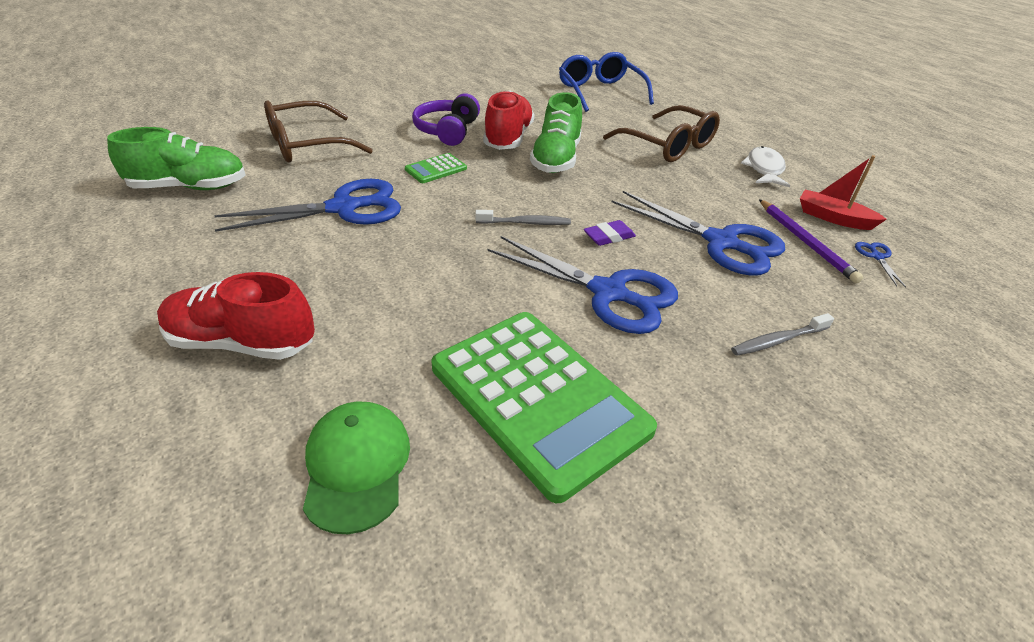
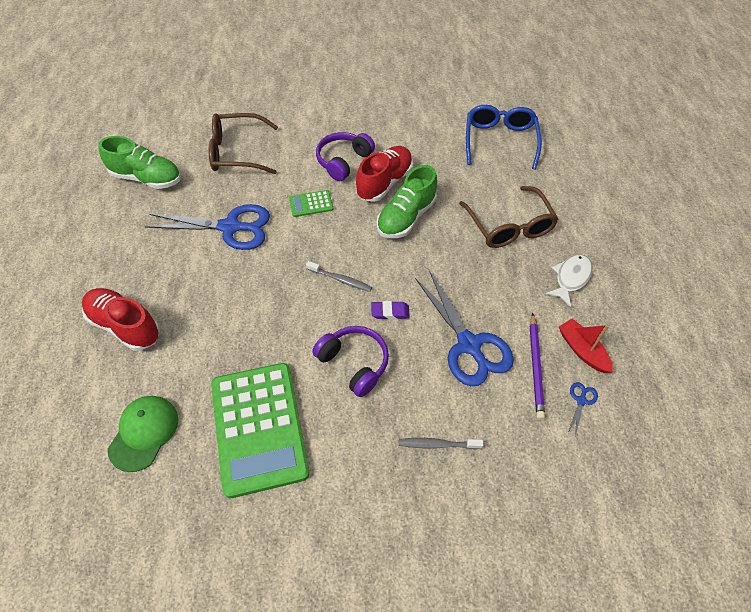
camera: 25 degrees right, 15 degrees up
blue scissors [488,236,678,334] -> purple headphones [312,326,389,397]

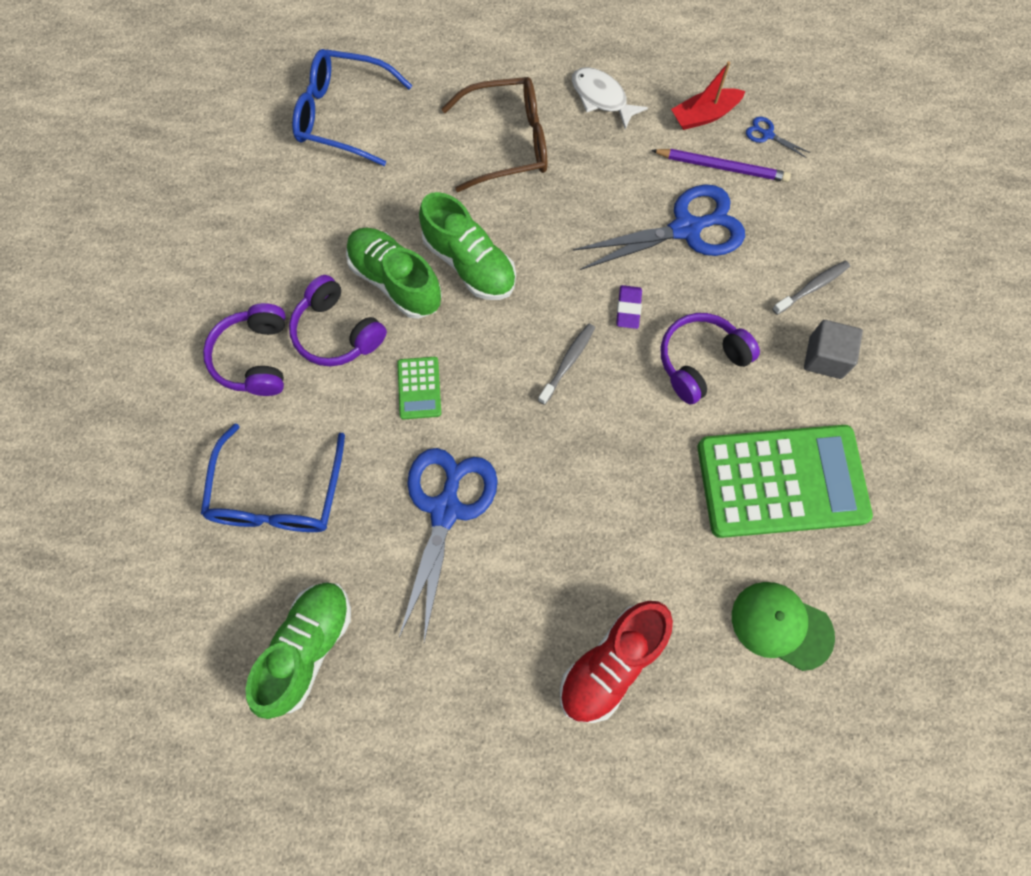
camera: 80 degrees left, 15 degrees up
brown glasses [209,113,278,174] -> blue glasses [201,424,345,532]
red shoe [356,146,413,202] -> green shoe [346,227,442,319]
grey toothbrush [399,438,483,450] -> grey toothbrush turned 135 degrees counterclockwise [772,260,850,315]
none -> purple headphones [203,303,285,396]
none -> grey cube [804,320,863,379]

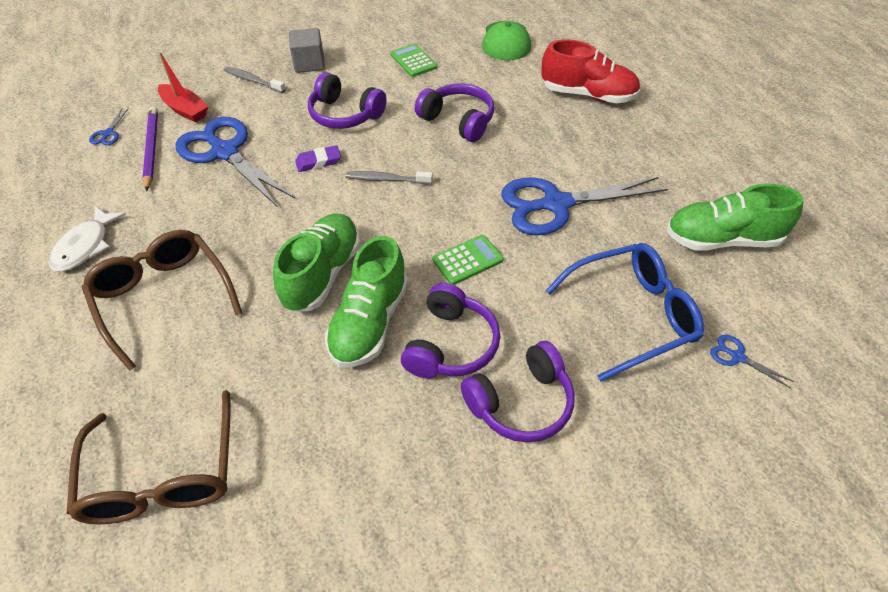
camera: 115 degrees left, 20 degrees down
blue glasses [292,49,412,166] -> brown glasses [66,390,231,525]
red boat [671,61,746,130] -> red boat moved to [158,52,208,122]
green calculator [698,425,873,538] -> green calculator [390,44,437,77], size x0.42
none -> purple headphones [415,83,494,142]
none -> blue scissors [710,335,795,389]

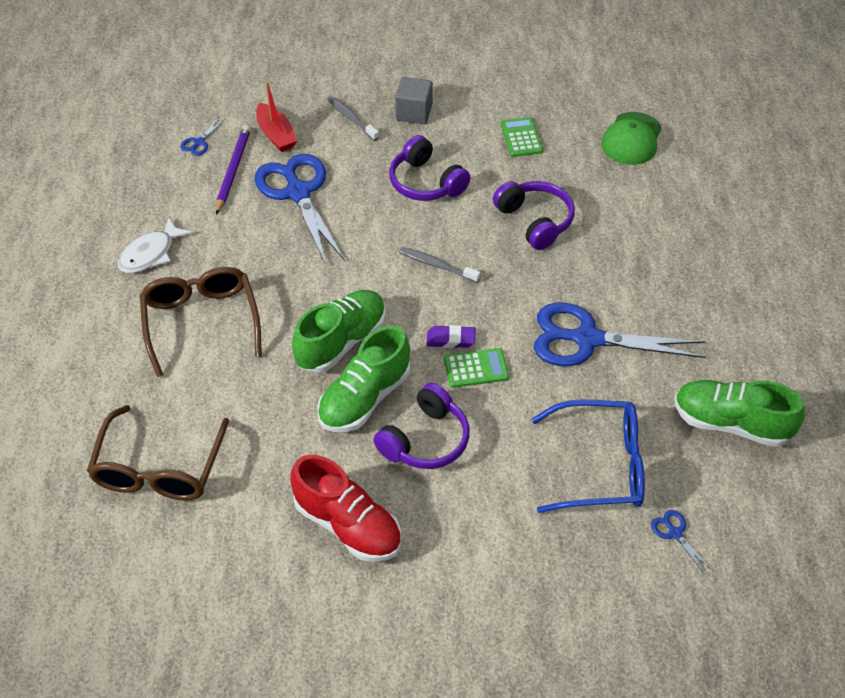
camera: 20 degrees right, 0 degrees up
purple eraser [295,145,341,172] -> purple eraser moved to [427,325,476,348]
purple headphones [461,341,575,443] -> none
red shoe [541,39,640,103] -> red shoe moved to [290,455,401,562]

